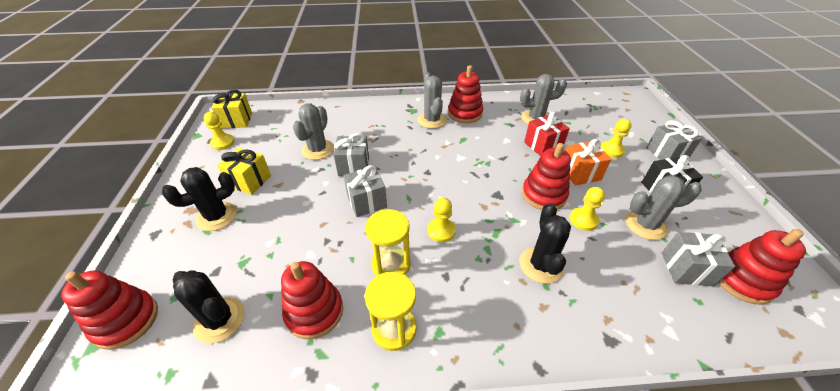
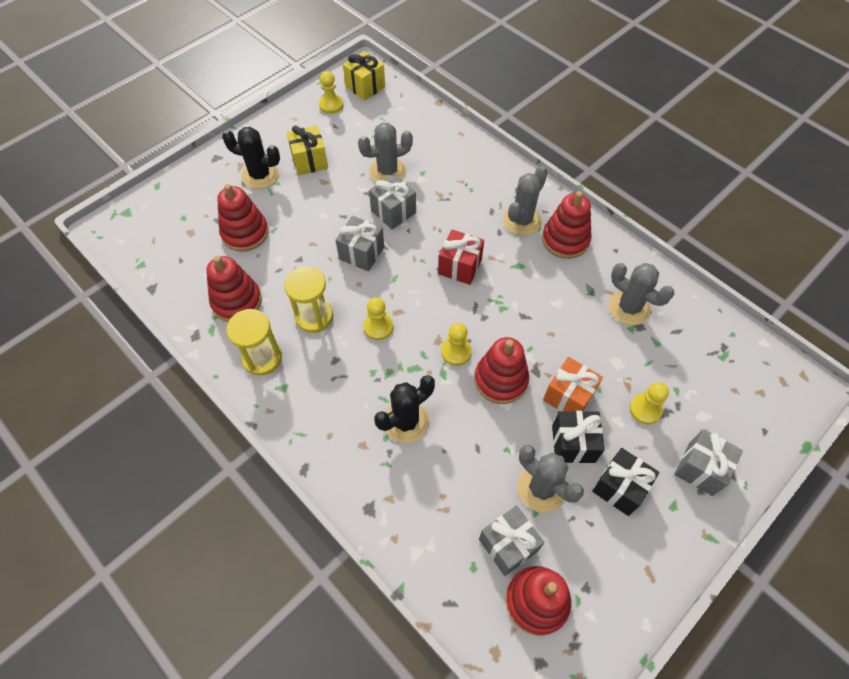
camera: 50 degrees right, 15 degrees up
red stacking toy [61,270,158,350] -> red stacking toy moved to [217,184,269,252]
black cactus [173,270,245,343] -> none
red gift [524,112,570,157] -> red gift moved to [438,229,484,285]
yellow pawn [570,187,605,231] -> yellow pawn moved to [441,323,472,366]
none -> black gift [552,411,605,463]

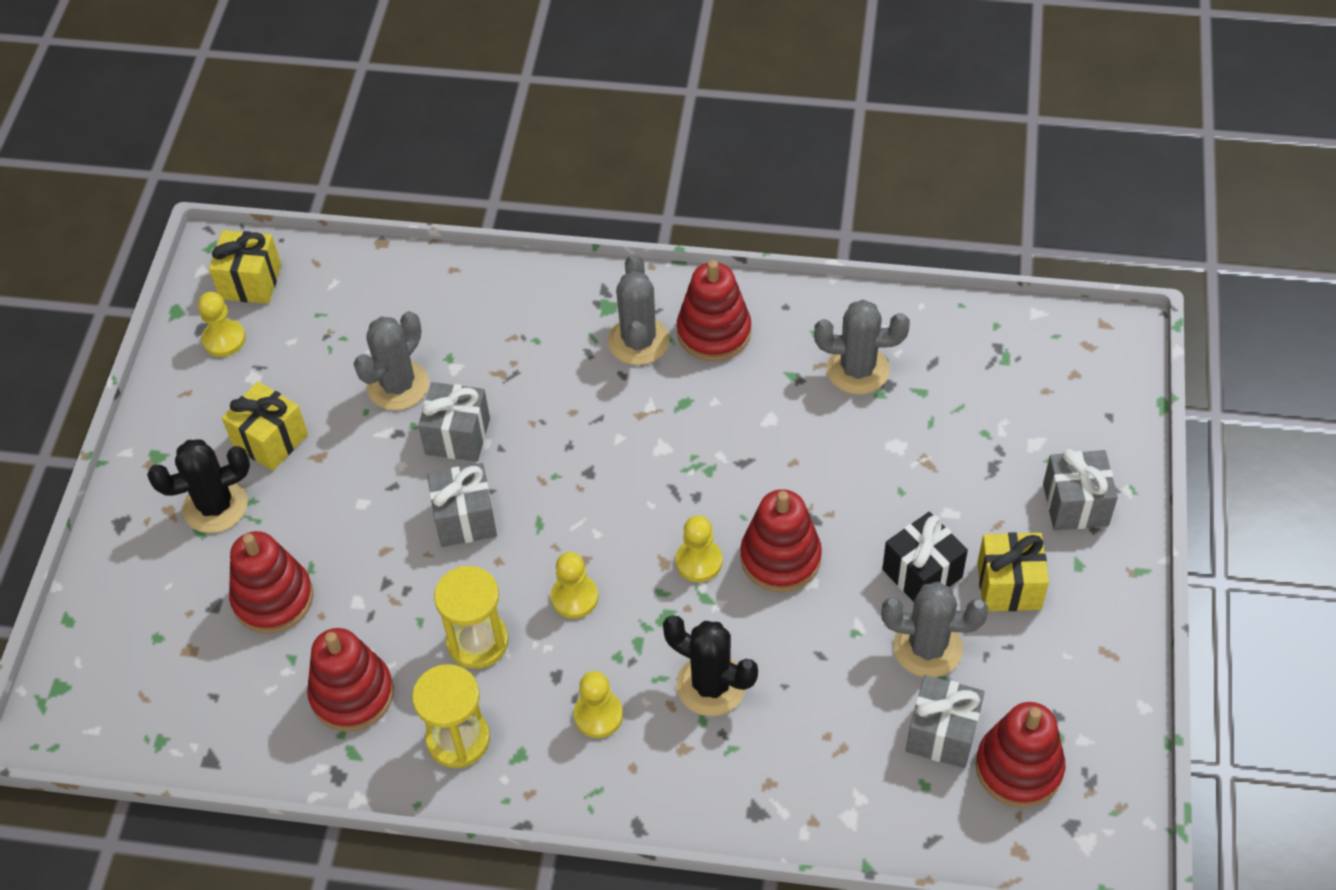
camera: 35 degrees left, 5 degrees down
black cactus [374,375,435,443] -> black cactus turned 75 degrees counterclockwise [663,615,758,716]
red gift [438,229,484,285] -> none
orange gift [543,357,603,411] -> none
black gift [592,448,659,516] -> yellow gift [977,532,1049,611]
yellow pawn [629,382,669,424] -> yellow pawn moved to [573,671,623,738]

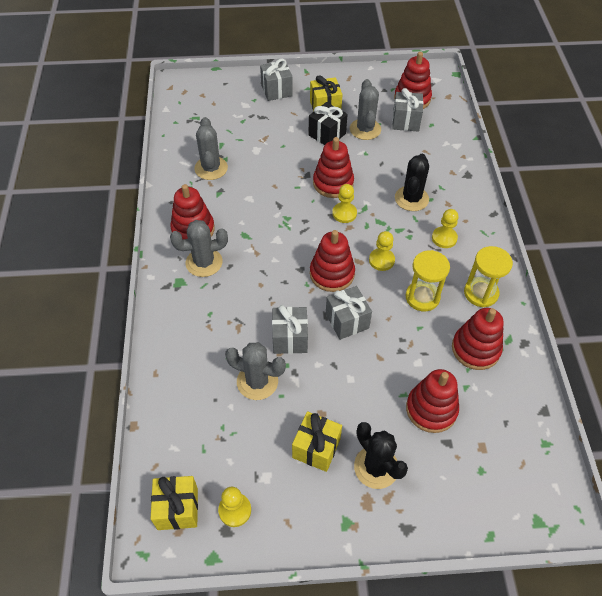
camera: 105 degrees left, 0 degrees up
none -> red stacking toy [310,230,355,292]

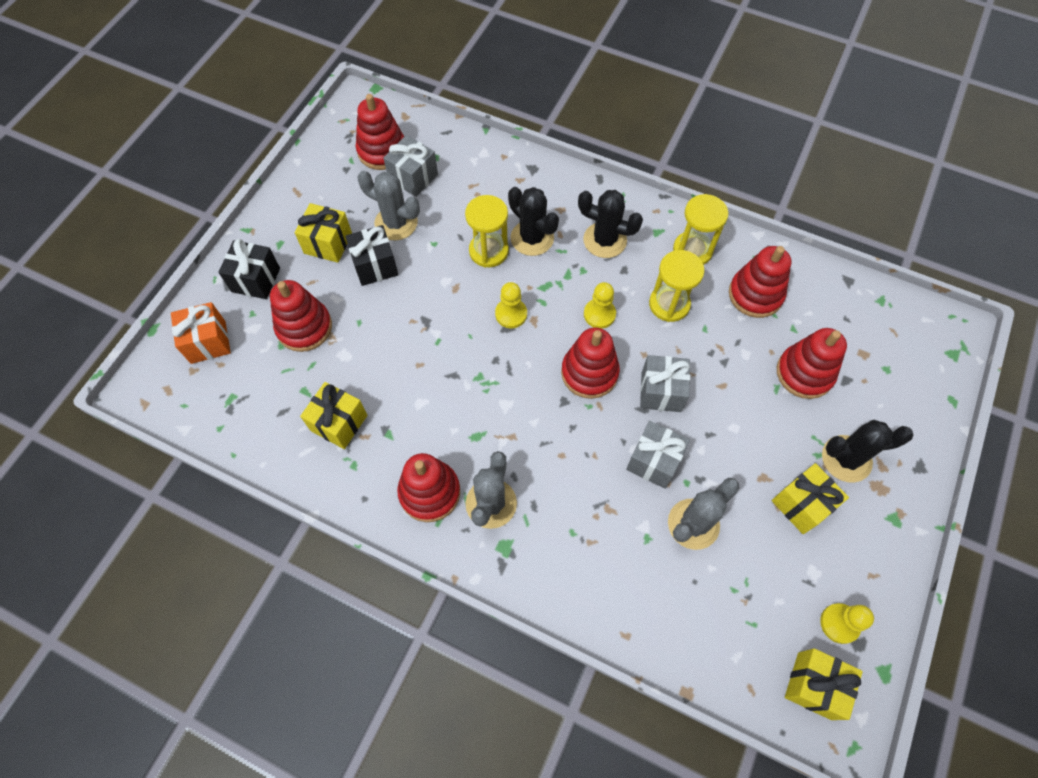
camera: 60 degrees left, 10 degrees up
grey cactus [194,117,228,180] -> yellow gift [300,382,367,449]
grey gift [260,59,293,101] -> black gift [218,239,280,299]
red stacking toy [313,137,354,198] -> red stacking toy moved to [270,280,332,352]
yellow pawn [432,209,459,248] -> black cactus [578,190,643,258]
none -> orange gift [171,302,231,364]
none -> yellow hourglass [465,195,509,267]

